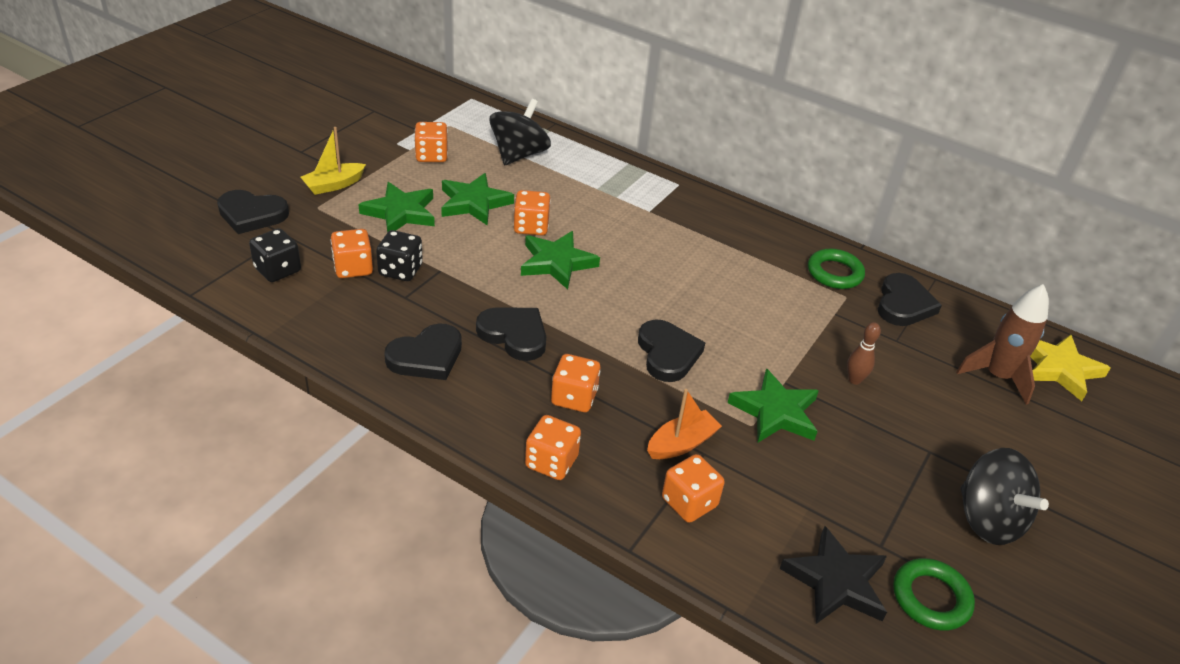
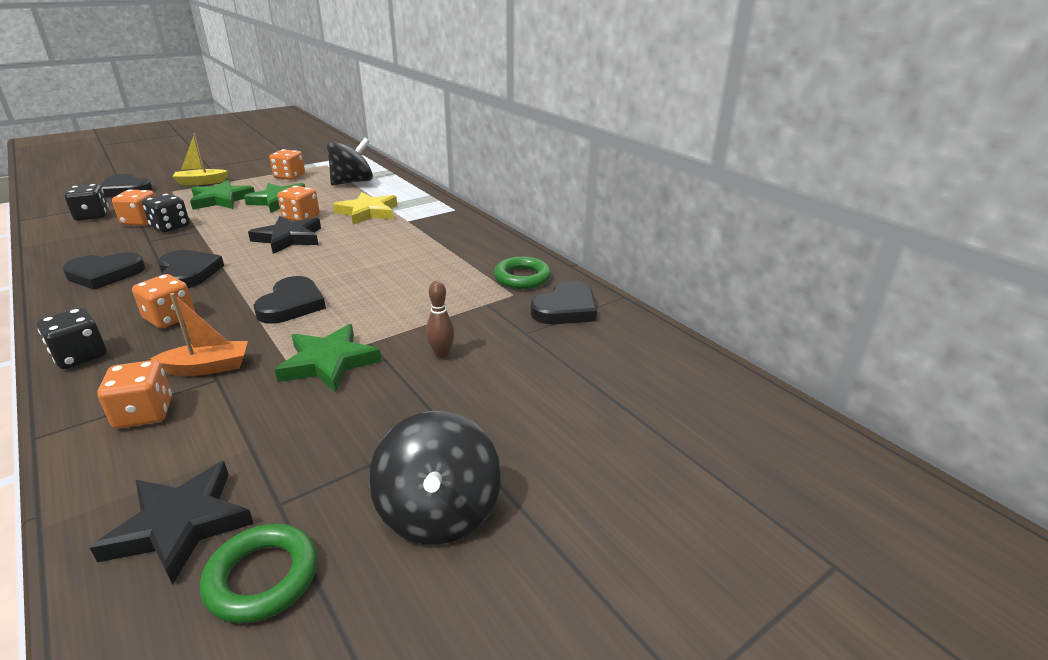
camera: 25 degrees right, 10 degrees down
green star [521,231,600,290] -> black star [248,216,321,254]
orange dice [525,415,581,480] -> black dice [37,308,107,369]
brown rocket [956,284,1049,405] -> none
yellow star [1030,335,1111,401] -> yellow star moved to [333,192,397,225]

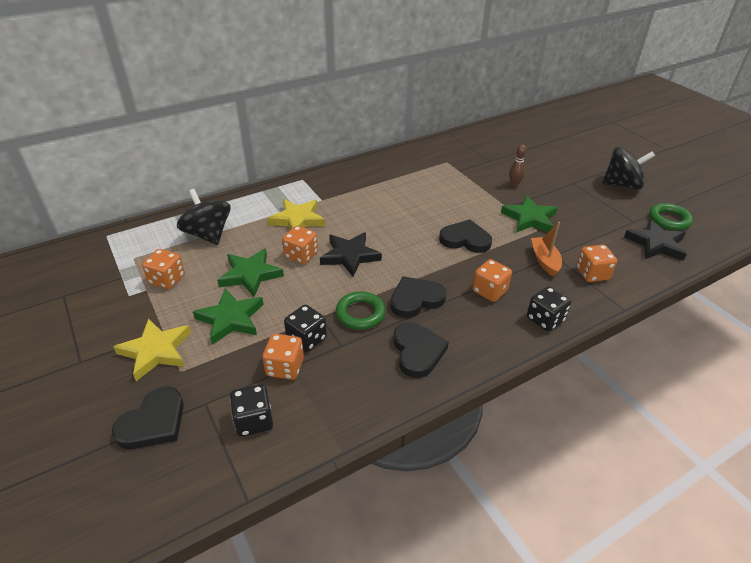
camera: 85 degrees left, 10 degrees up
yellow boat [172,133,228,186] -> yellow star [114,318,191,381]
green ring [494,256,551,289] -> green ring moved to [336,291,386,330]
black heart [531,281,597,324] -> none

